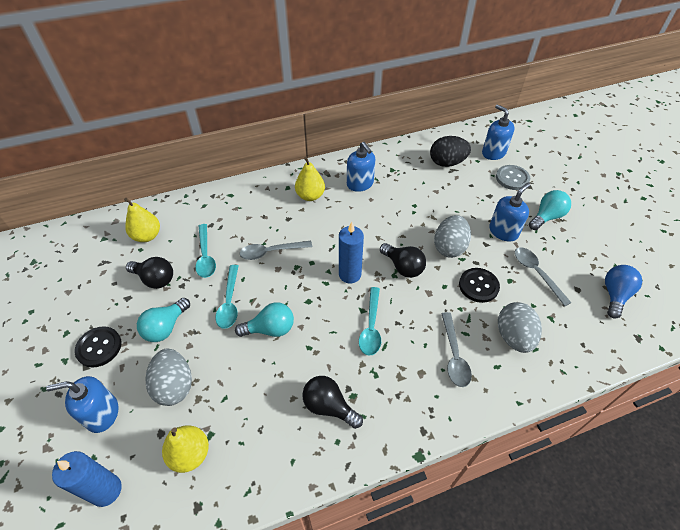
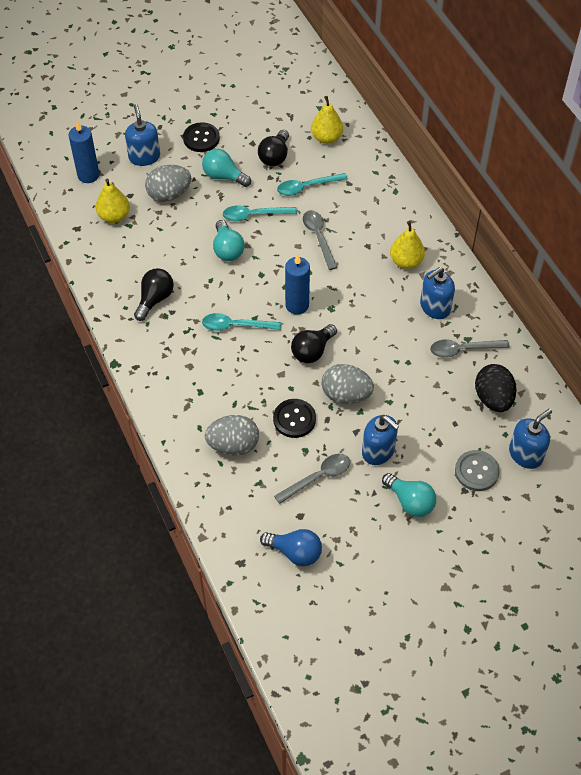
camera: 85 degrees right, 5 degrees up
grey spoon [441,312,472,387] -> grey spoon moved to [430,339,510,358]

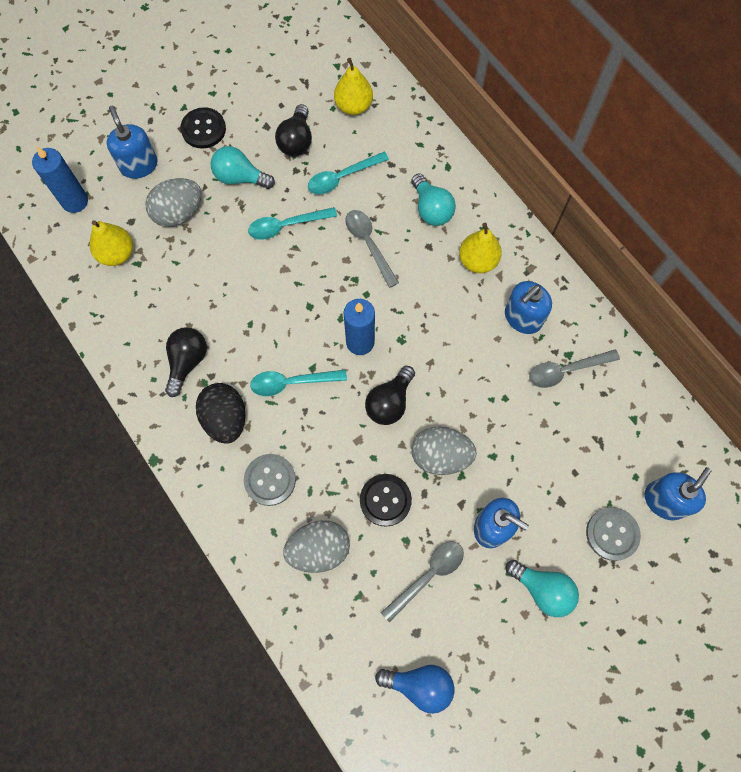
camera: 10 degrees left, 15 degrees up
turquoise light bulb [213,220,245,261] -> turquoise light bulb moved to [411,174,456,226]
black egg [475,364,516,412] -> black egg moved to [196,383,246,444]
none -> grey button [244,454,296,506]

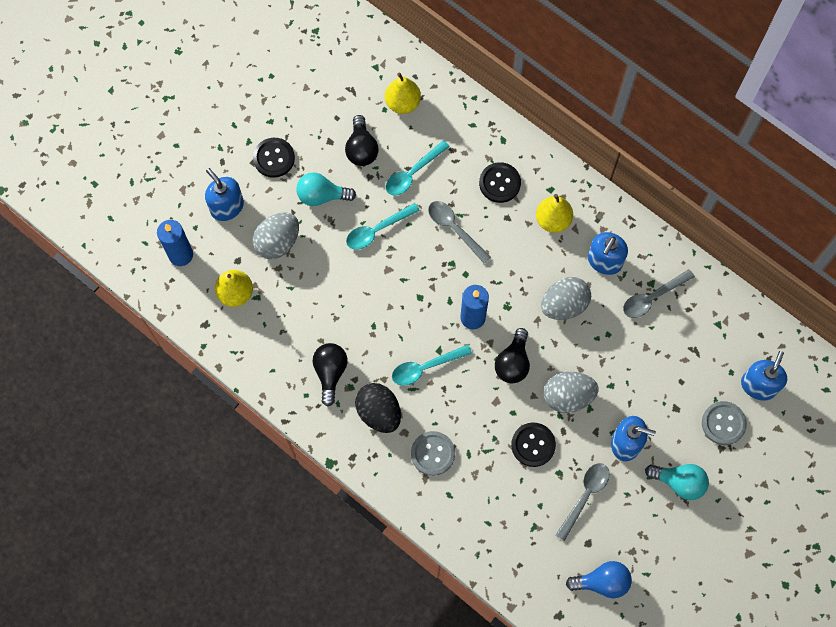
camera: 15 degrees left, 0 degrees up
grey egg [283,520,350,573] -> grey egg moved to [541,277,591,320]
turquoise light bulb [411,174,456,226] -> black button [479,162,521,203]

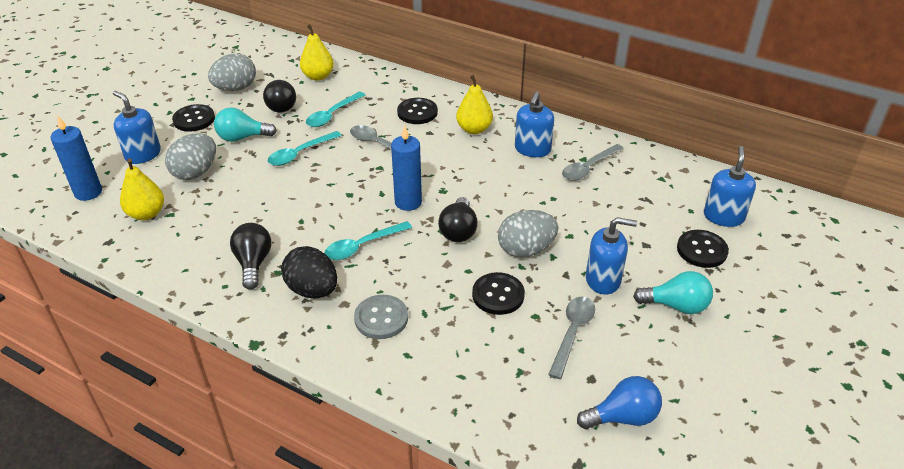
camera: 10 degrees left, 30 degrees down
grey egg [541,277,591,320] -> grey egg moved to [208,54,256,91]
grey button [702,401,747,445] -> black button [677,230,729,268]

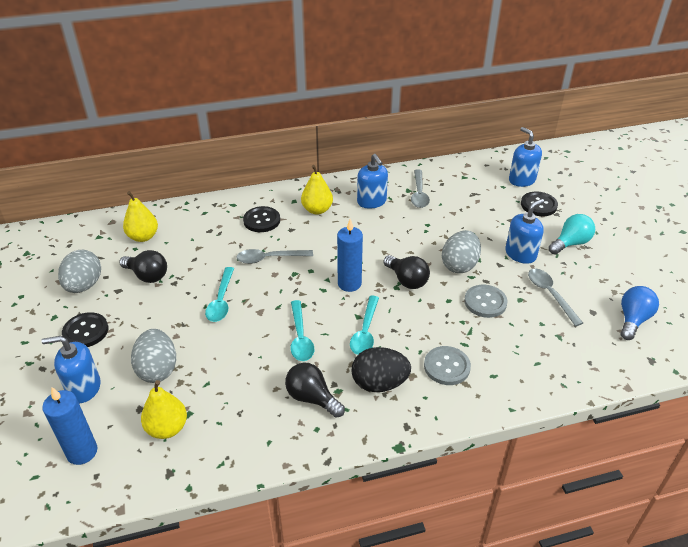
camera: 45 degrees left, 0 degrees up
turquoise light bulb [214,107,277,142] -> none
turquoise spoon [306,92,365,127] -> turquoise spoon moved to [290,300,314,361]
black button [472,272,525,315] -> grey button [464,285,507,318]

